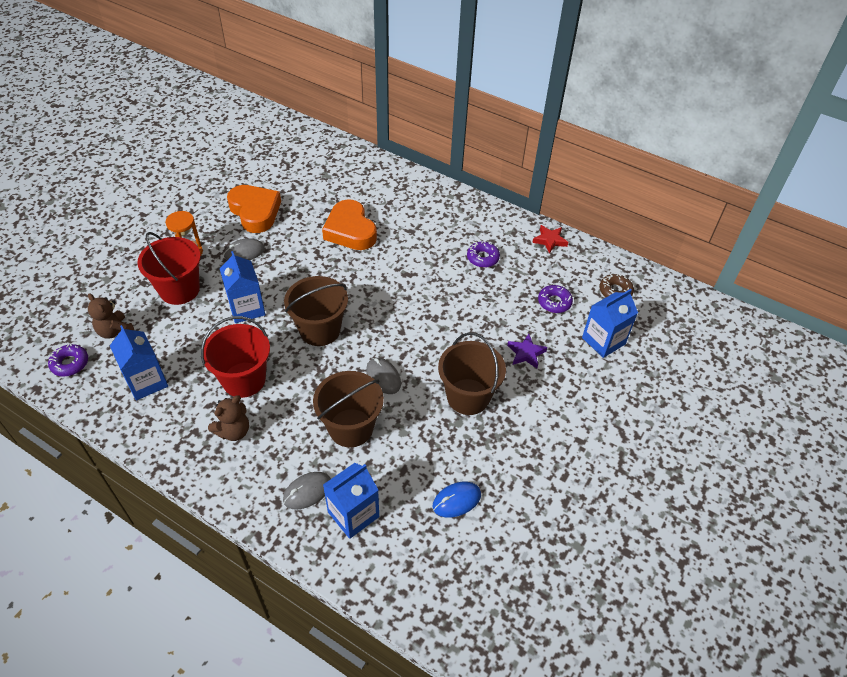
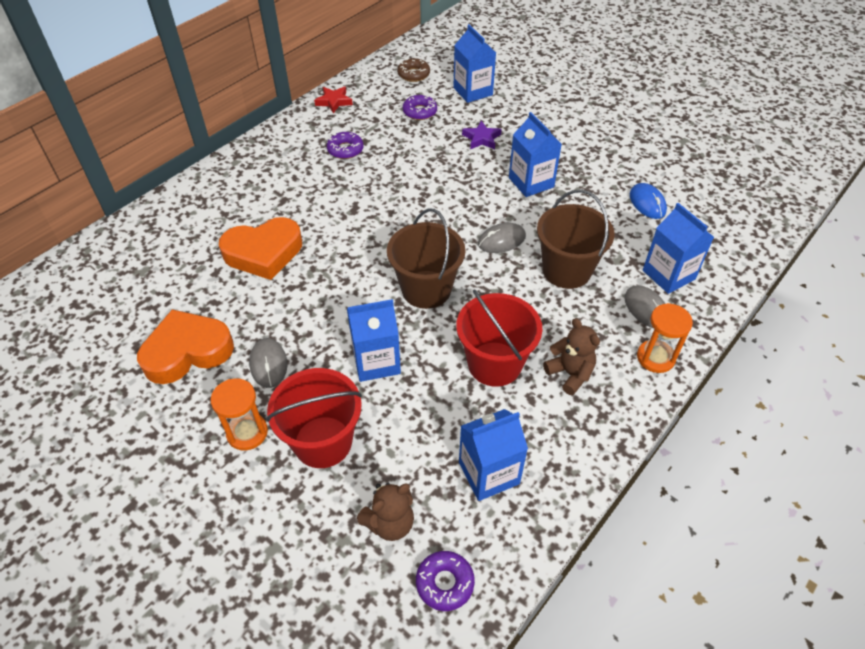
camera: 80 degrees left, 0 degrees up
brown bucket [438,332,506,415] -> blue carton [509,112,562,197]
none -> orange hourglass [637,303,693,373]

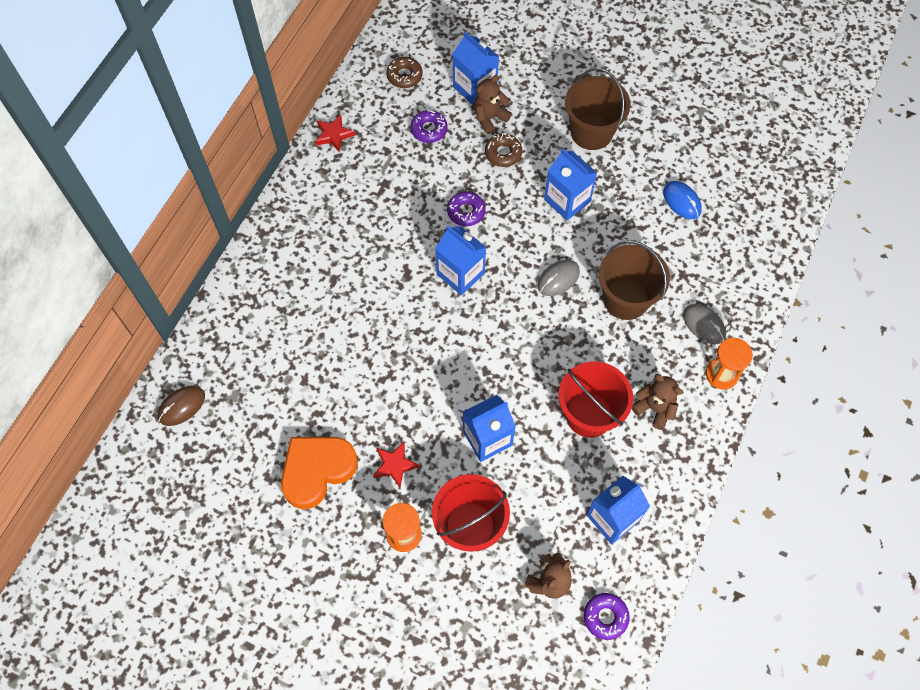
camera: 15 degrees left, 15 degrees up
orange heart [219,217,302,280] -> none
grey mouse [249,338,287,388] -> red star [373,442,419,488]
purple donut [327,132,364,159] -> purple donut moved to [447,191,486,226]
brown bucket [387,209,465,309] -> brown bucket moved to [565,68,630,150]
purple star [462,121,502,149] -> brown donut [485,133,522,167]
blue carton [643,203,714,294] -> blue carton moved to [435,226,486,295]
none -> brown mouse [158,386,205,426]
none -> brown teddy bear [474,75,512,134]

